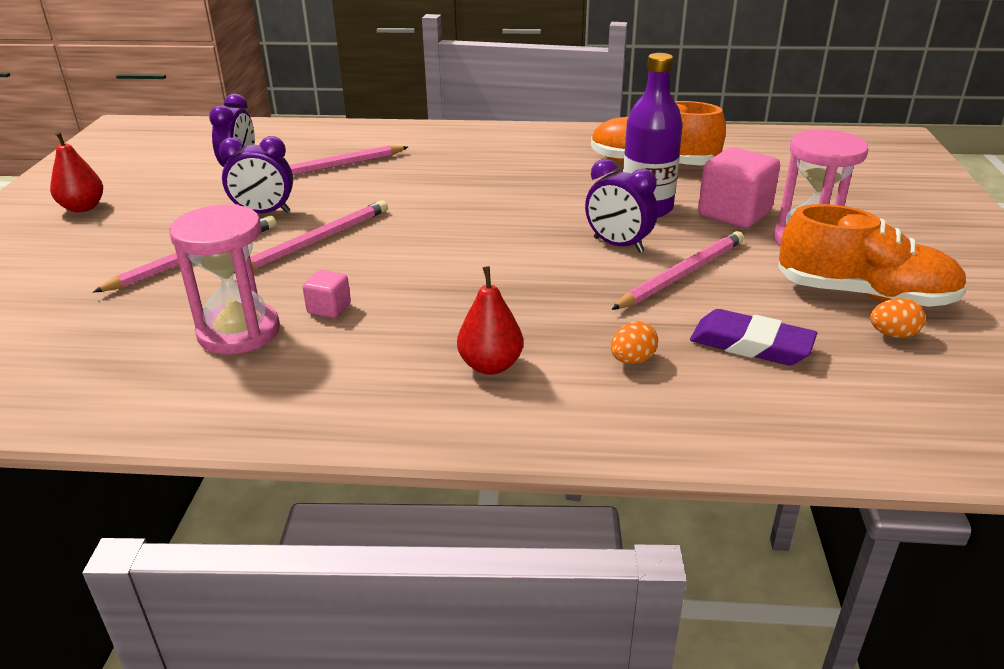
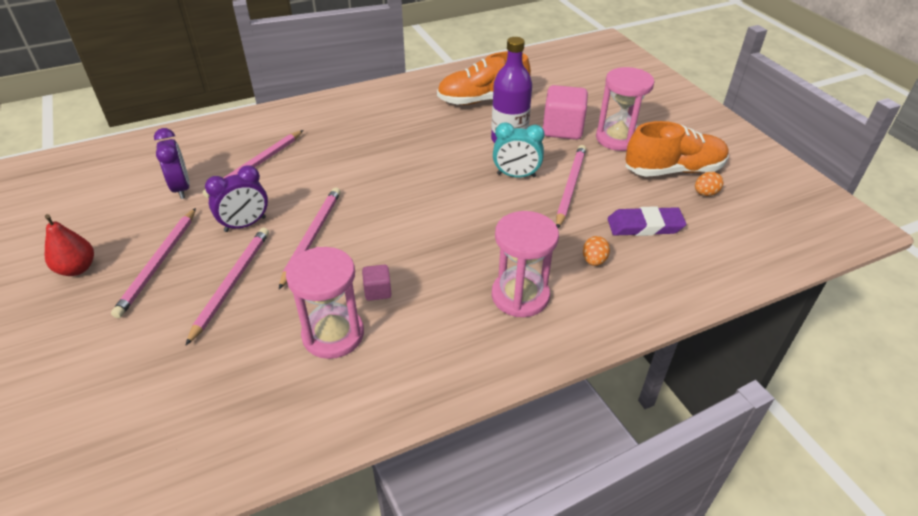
camera: 30 degrees left, 10 degrees up
red pear [457,266,523,375] -> pink hourglass [492,211,559,317]
purple clock [585,159,658,252] -> turquoise clock [493,122,545,178]
none -> pink pencil [111,208,196,318]

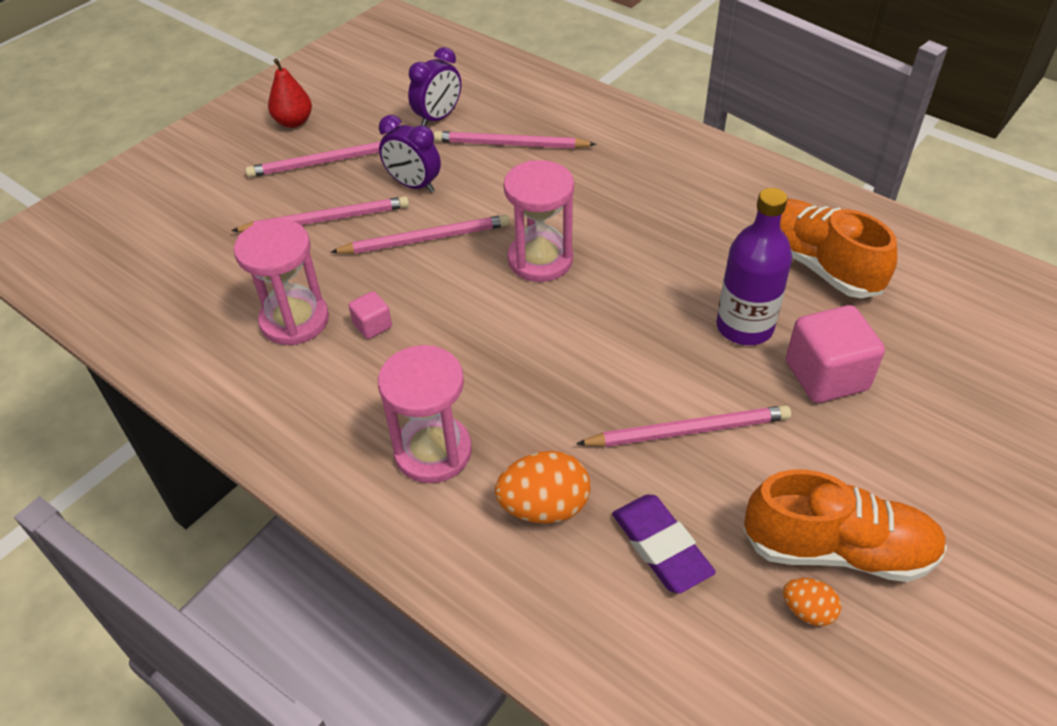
camera: 65 degrees right, 5 degrees up
turquoise clock [493,122,545,178] -> none
orange egg [583,236,610,266] -> orange egg [495,451,591,523], size x1.79
pink hourglass [596,67,654,151] -> pink hourglass moved to [504,160,574,282]
orange shoe [625,121,729,177] -> orange shoe turned 45 degrees counterclockwise [743,470,947,582]

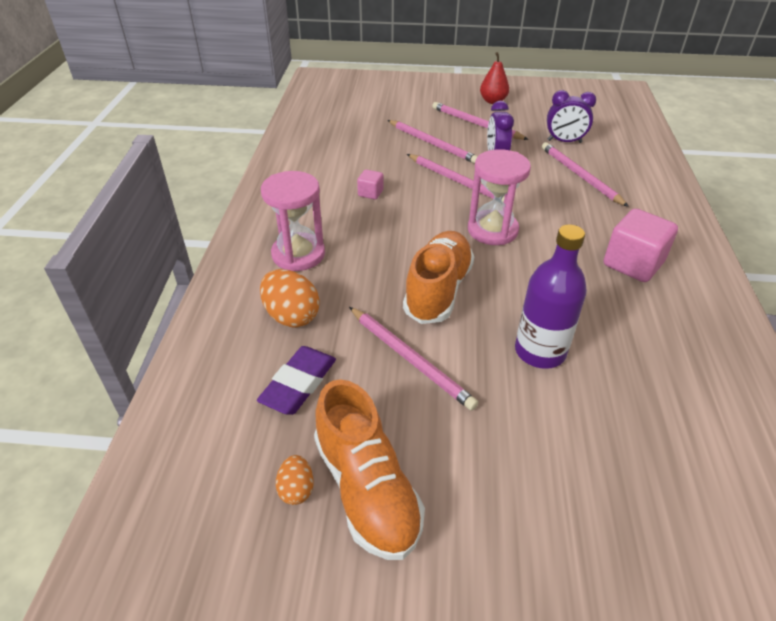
camera: 55 degrees right, 5 degrees down
pink hourglass [234,219,329,345] -> none
orange shoe [780,199,897,298] -> orange shoe moved to [403,231,474,324]
pink cube [786,305,885,403] -> pink cube moved to [604,208,678,282]

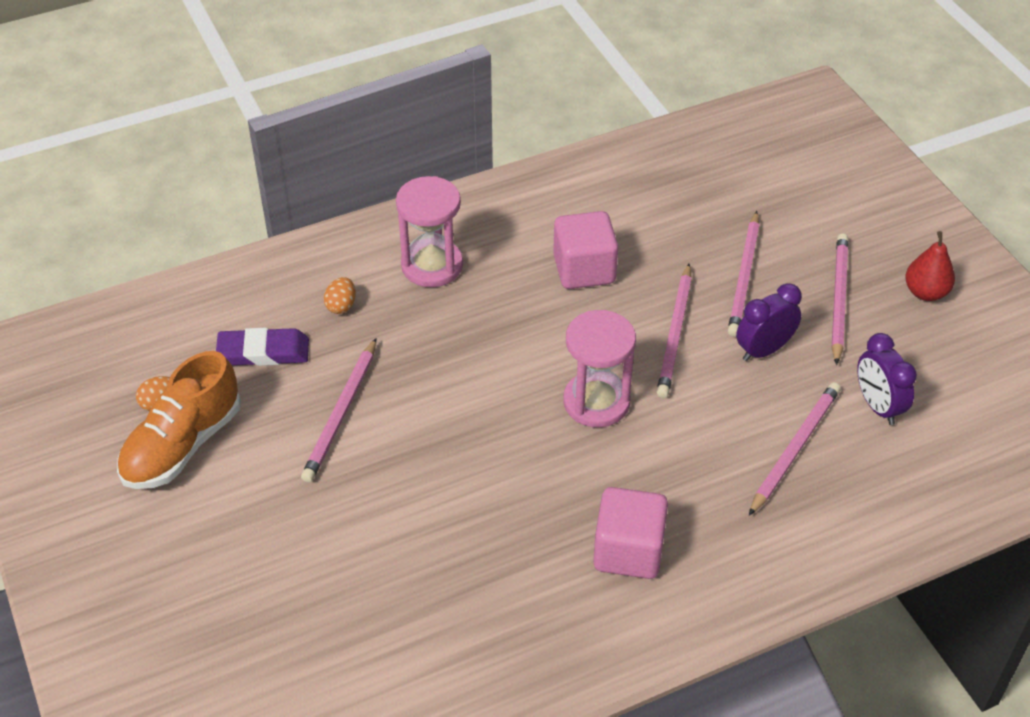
camera: 60 degrees right, 5 degrees up
orange egg [260,269,320,328] -> orange egg [324,277,356,314], size x0.56
pink cube [357,169,383,200] -> pink cube [553,211,618,289], size x2.00
orange shoe [403,231,474,324] -> none
purple bottle [515,224,587,369] -> none

